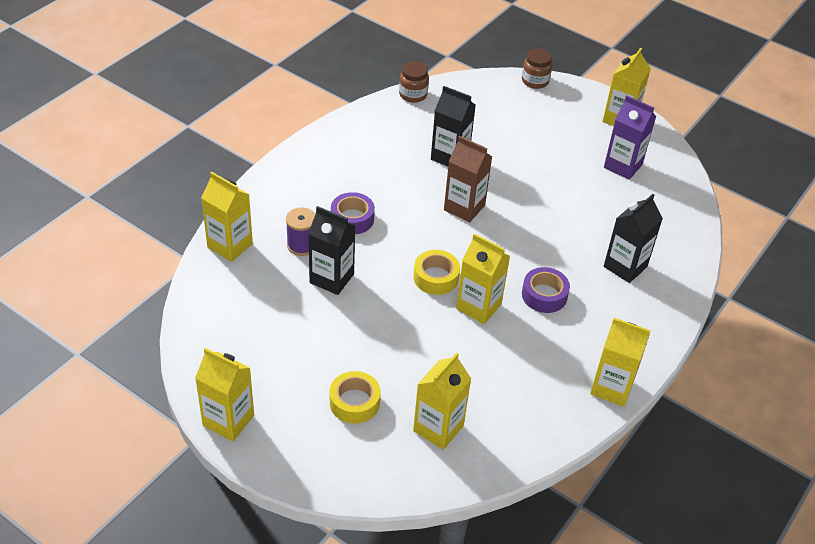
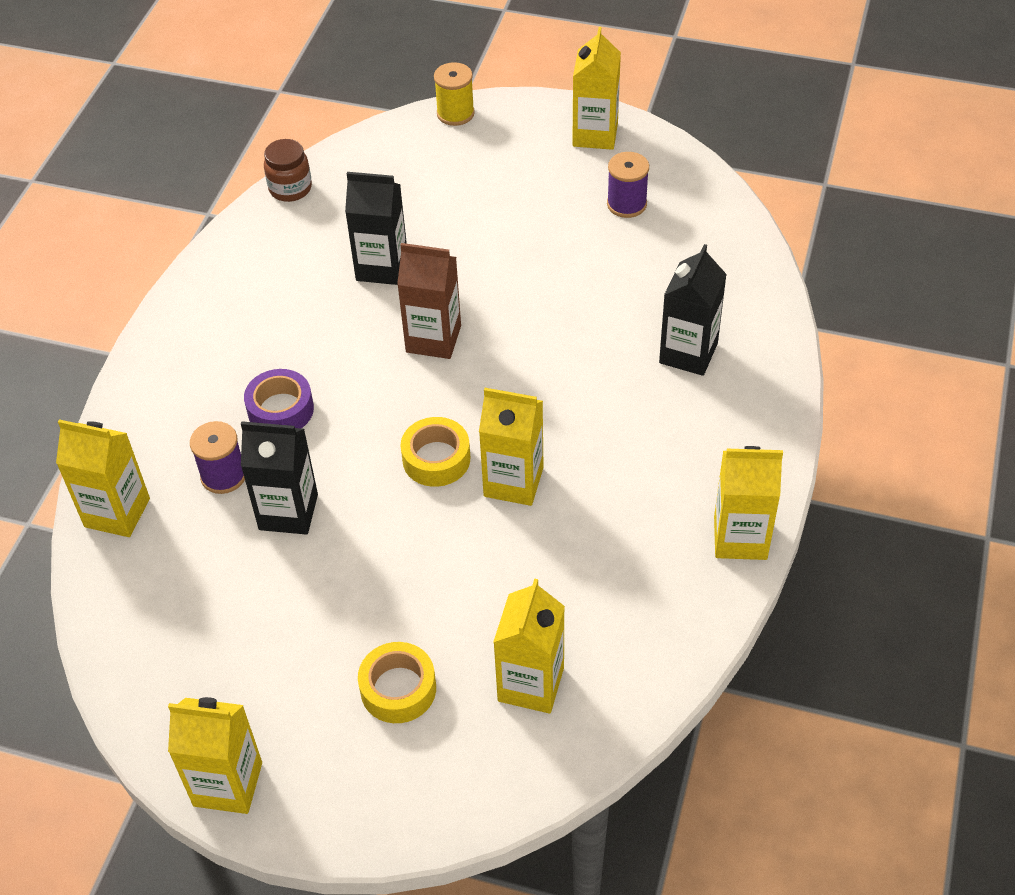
camera: 15 degrees left, 5 degrees up
brown jar [522,48,552,89] -> yellow spool [434,62,475,126]
purple tape [522,267,570,313] -> none
purple carton [604,95,656,180] -> purple spool [607,152,649,218]

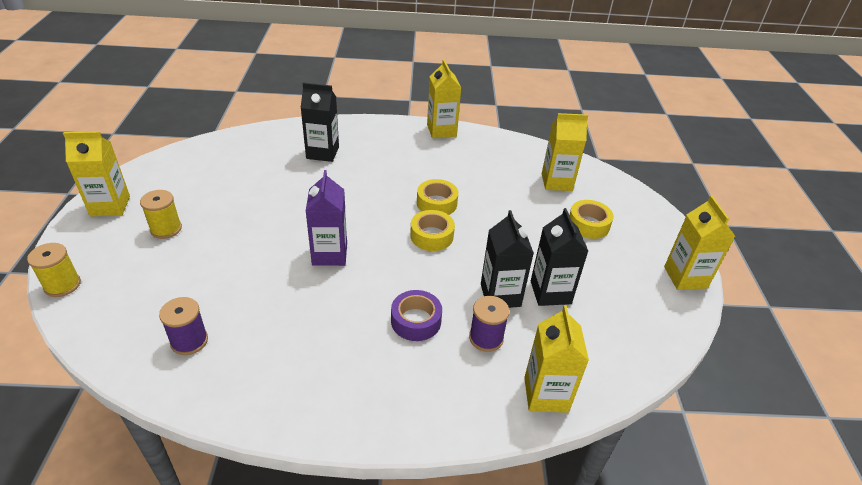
camera: 110 degrees left, 10 degrees down
brown jar [264,139,312,202] -> none
black carton [345,172,407,285] -> black carton moved to [531,208,588,306]
brown carton [397,243,461,359] -> purple carton [306,170,347,266]
yellow carton [479,388,544,506] -> yellow tape [417,179,458,215]
purple spool [607,152,649,218] -> purple spool moved to [159,297,208,355]
none -> yellow spool [140,190,182,239]

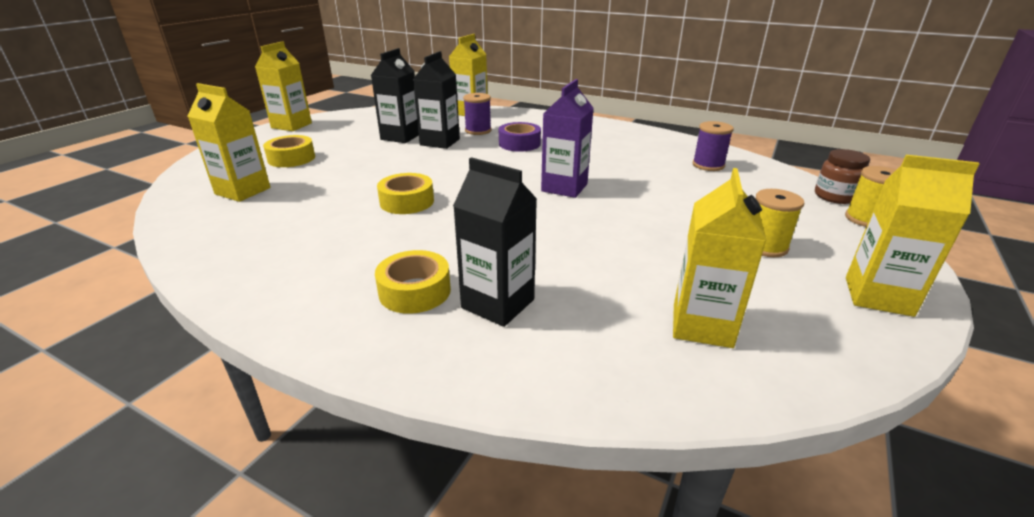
camera: 150 degrees left, 10 degrees down
yellow tape [410,210,455,251] -> yellow tape moved to [375,250,451,314]
yellow carton [427,59,461,138] -> yellow carton moved to [673,168,767,348]
none -> brown jar [815,149,870,204]

